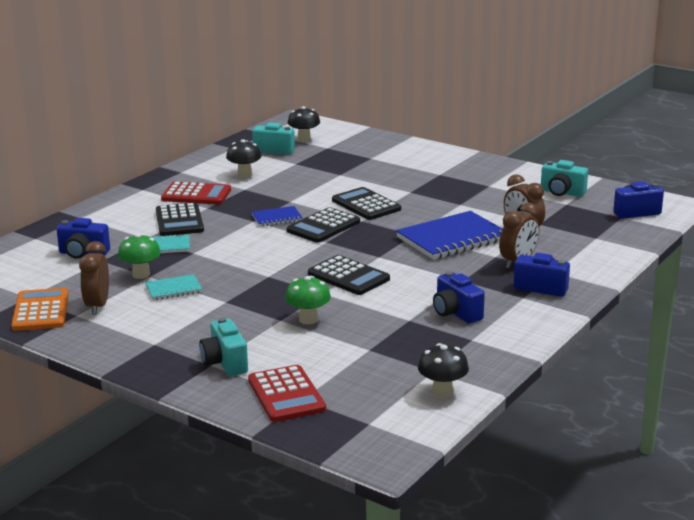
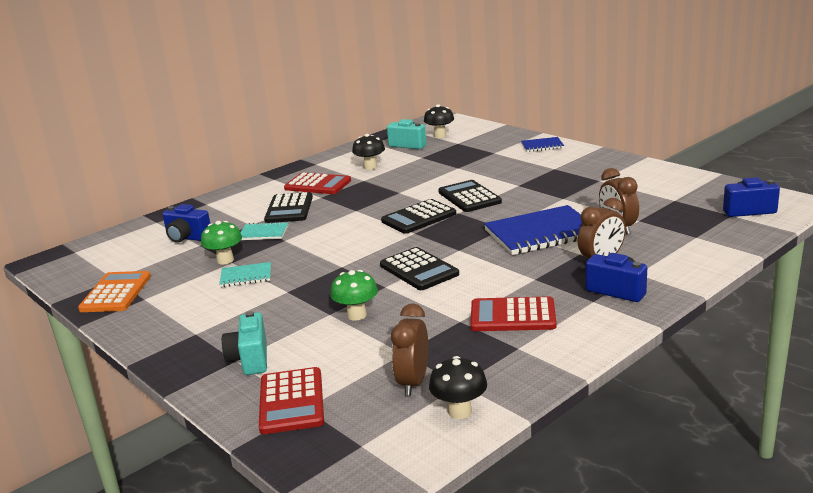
camera: 15 degrees right, 0 degrees up
brown clock [79,241,109,315] -> brown clock moved to [391,304,428,396]
blue notebook [252,206,303,227] -> blue notebook moved to [521,137,564,152]
blue camera [433,271,485,324] -> red calculator [470,296,556,331]
turquoise camera [541,160,588,197] -> none

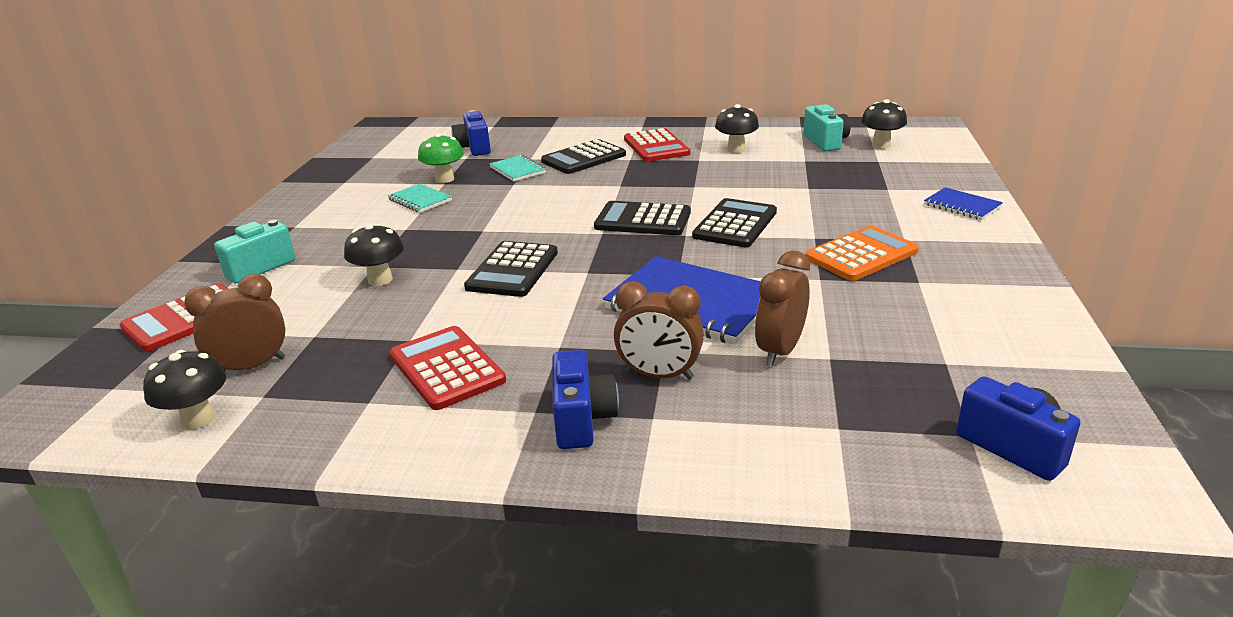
camera: 50 degrees right, 5 degrees up
orange calculator [78,271,151,312] -> orange calculator moved to [805,226,919,281]
green mushroom [330,270,378,321] -> black mushroom [344,224,404,286]

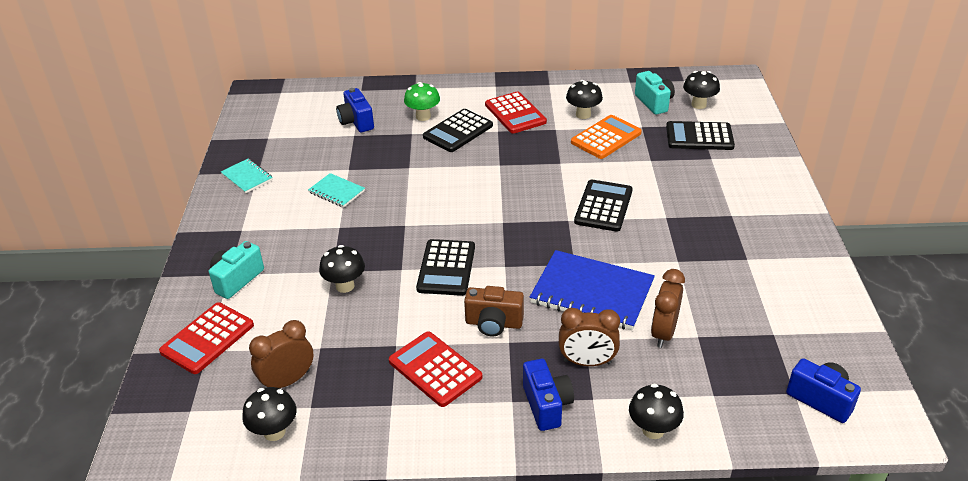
camera: 10 degrees left, 10 degrees up
green mushroom [418,133,464,183] -> green mushroom moved to [404,82,440,121]
turquoise notebook [489,155,546,182] -> turquoise notebook moved to [221,159,273,193]
black calculator [594,201,691,235] -> black calculator moved to [666,121,735,150]
orange calculator [805,226,919,281] -> orange calculator moved to [571,115,642,159]
blue notebook [924,187,1003,220] -> none
none -> brown camera [464,286,524,336]
none -> black mushroom [629,384,684,439]

